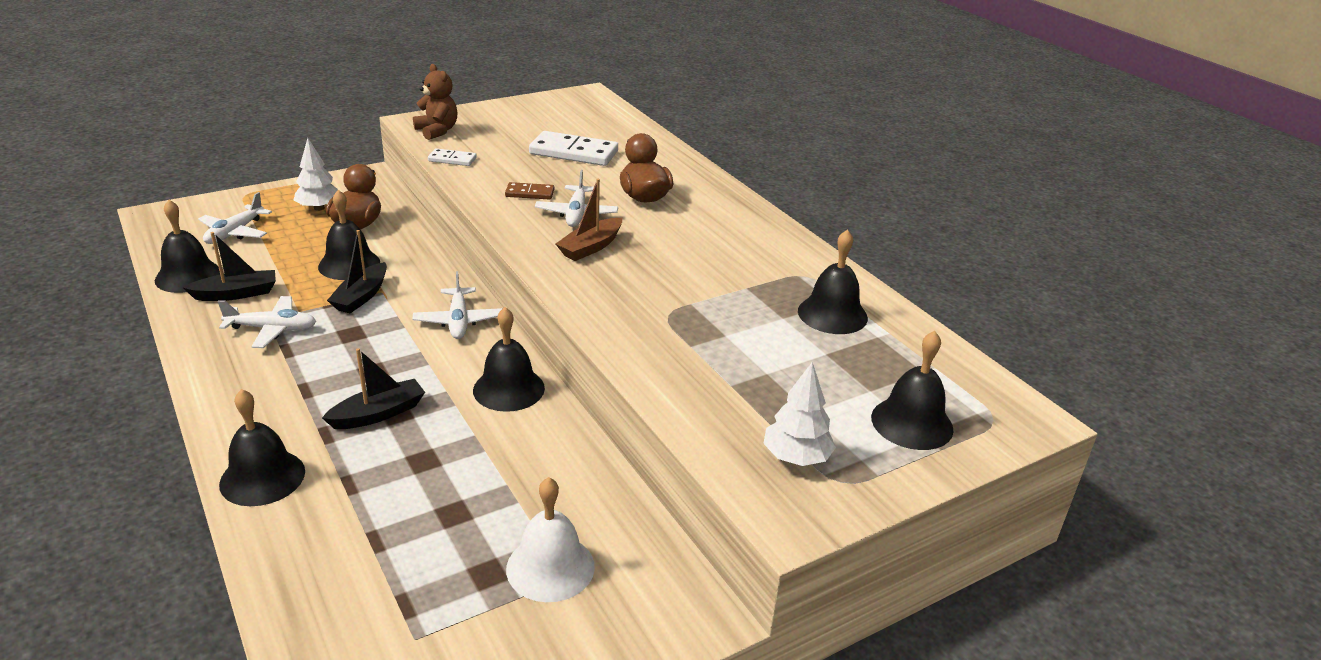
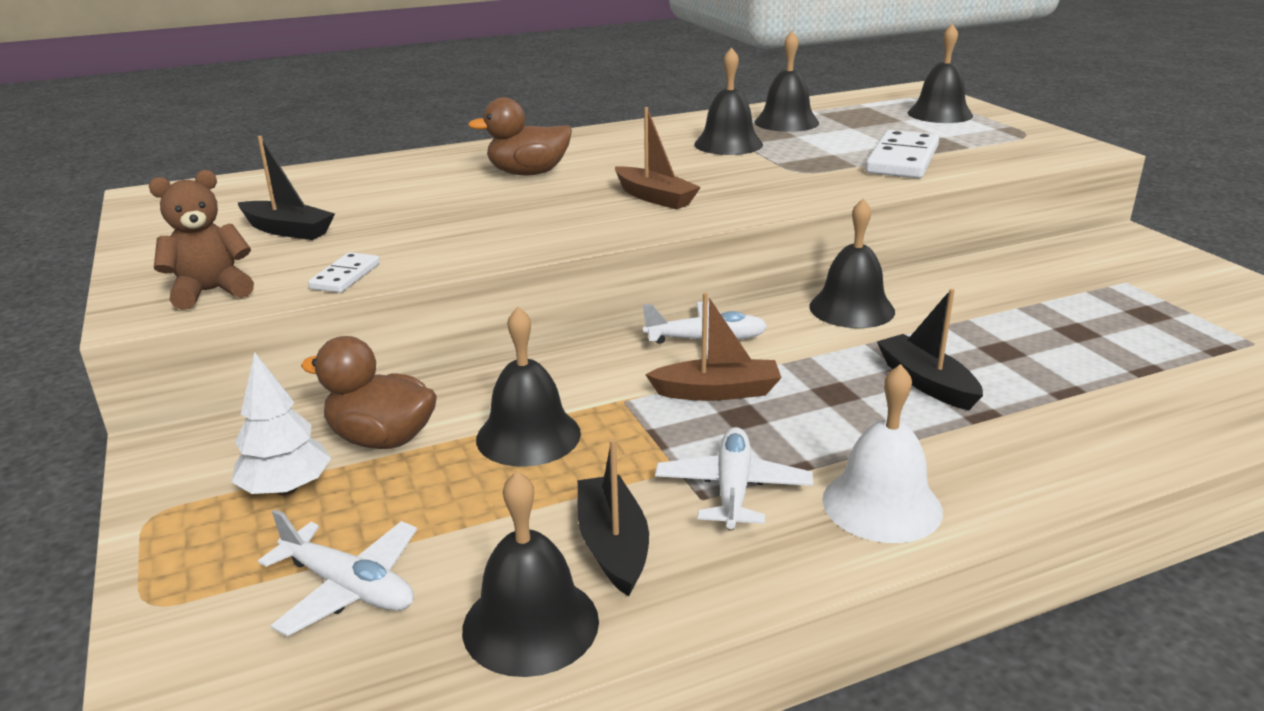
camera: 80 degrees left, 5 degrees down
black bell [219,389,305,506] -> black bell moved to [694,47,763,155]
black boat [327,230,387,313] -> black boat moved to [238,136,335,240]
brown domino [505,182,554,200] -> none
white bell [506,477,595,602] -> white bell moved to [822,364,943,543]
white domino [529,131,618,166] -> white domino moved to [865,130,939,178]
white plane [535,170,618,227] -> none
white tree [763,362,836,466] -> none
none -> brown boat [645,293,782,401]

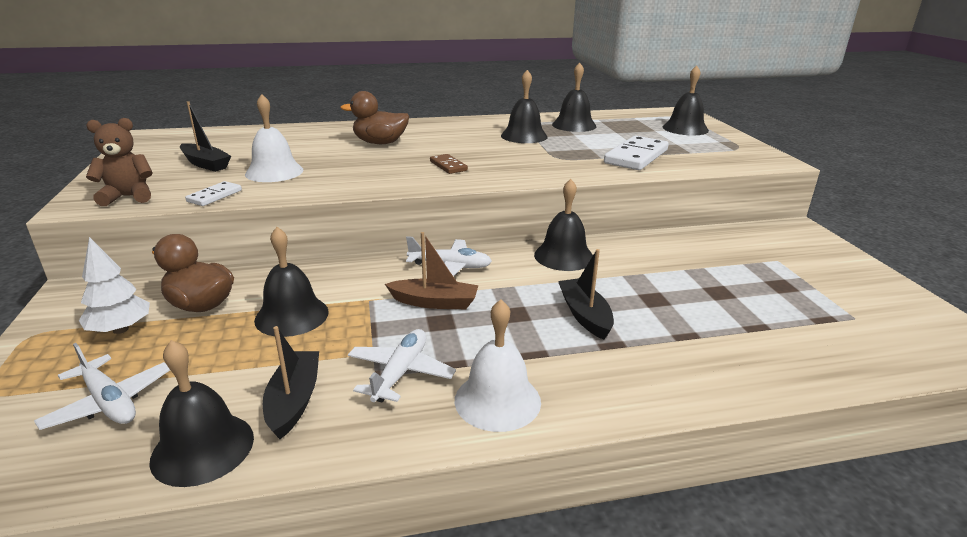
camera: 10 degrees right, 0 degrees up
brown boat [615,107,701,210] -> brown domino [430,154,468,174]
none -> white bell [245,94,303,182]

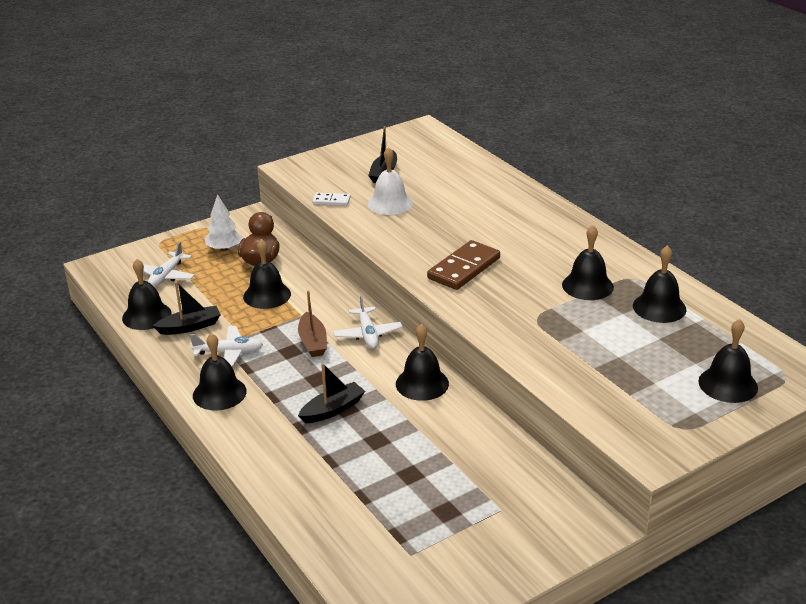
camera: 70 degrees right, 5 degrees up
brown teddy bear [86,118,153,206] -> none
brown duck [340,91,409,144] -> none
brown domino [430,154,468,174] -> brown domino [427,240,500,290], size x1.91
white bell [454,299,541,432] -> black bell [193,333,247,411]
white domino [604,136,669,170] -> none

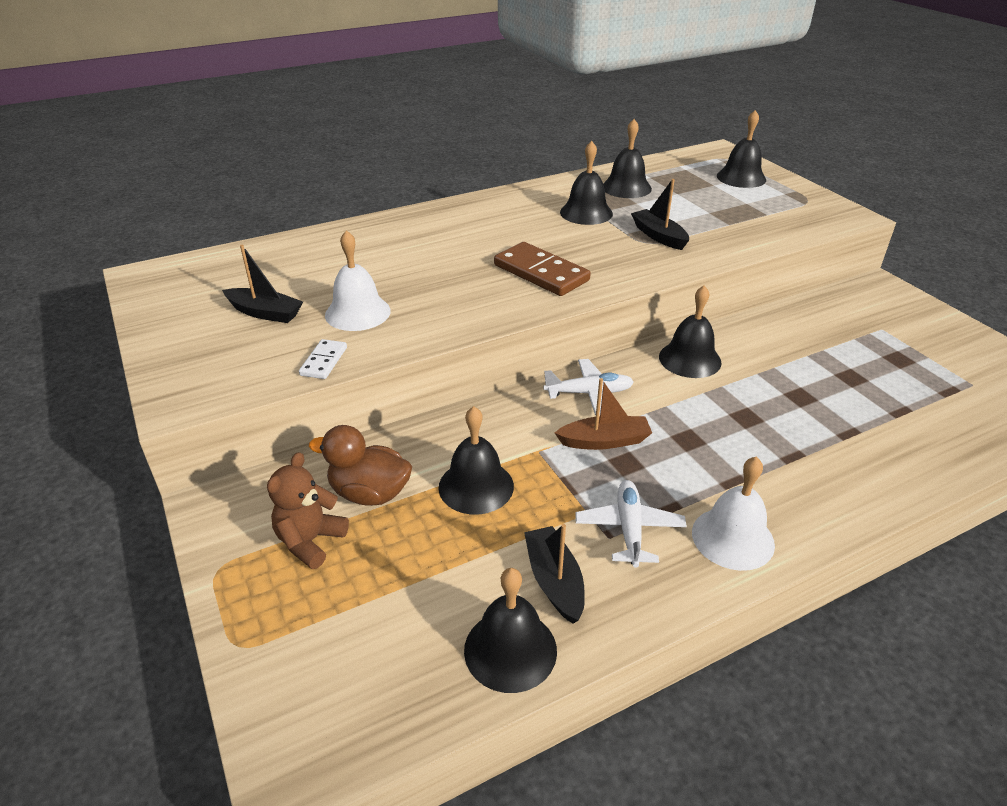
camera: 85 degrees left, 5 degrees up
white plane [143,241,195,287] -> none
black bell [193,333,247,411] -> white bell [692,456,775,571]
white tree [205,194,242,251] -> brown teddy bear [267,452,349,569]
black boat [298,363,365,423] -> black boat moved to [631,179,689,250]

